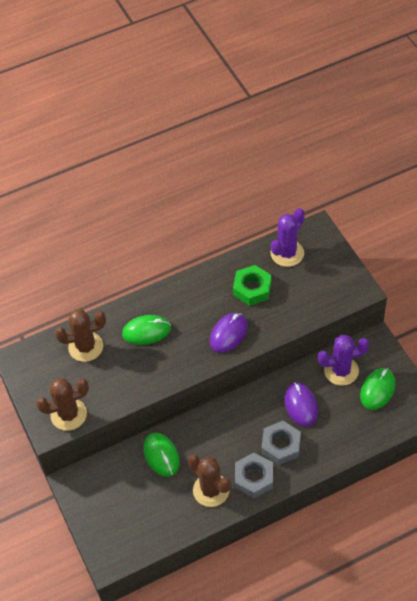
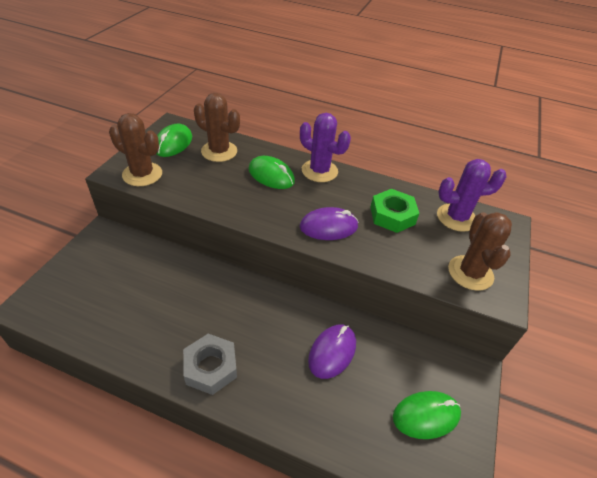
camera: 40 degrees right, 10 degrees down
green mouse [144,433,180,477] -> green mouse moved to [156,124,192,157]
brown cactus [188,455,231,507] -> brown cactus moved to [448,212,512,291]
grey nut [261,421,301,465] -> none
purple cactus [318,335,369,386] -> purple cactus moved to [300,113,351,182]

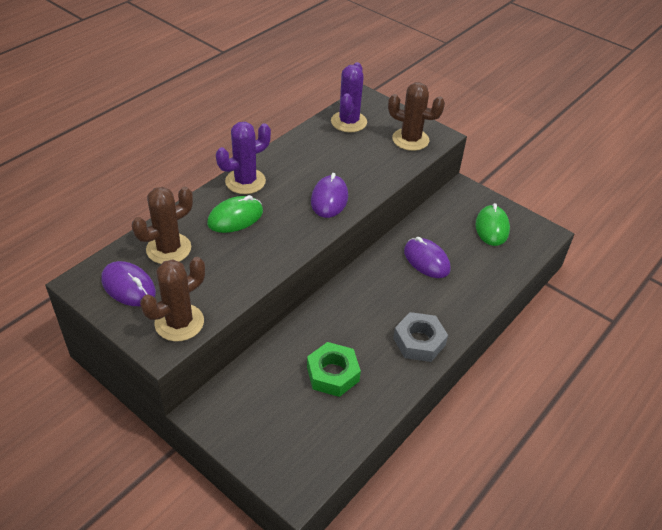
camera: 70 degrees left, 0 degrees up
green mouse [156,124,192,157] -> purple mouse [101,261,156,306]
green nut [370,189,419,233] -> green nut moved to [307,342,361,397]

